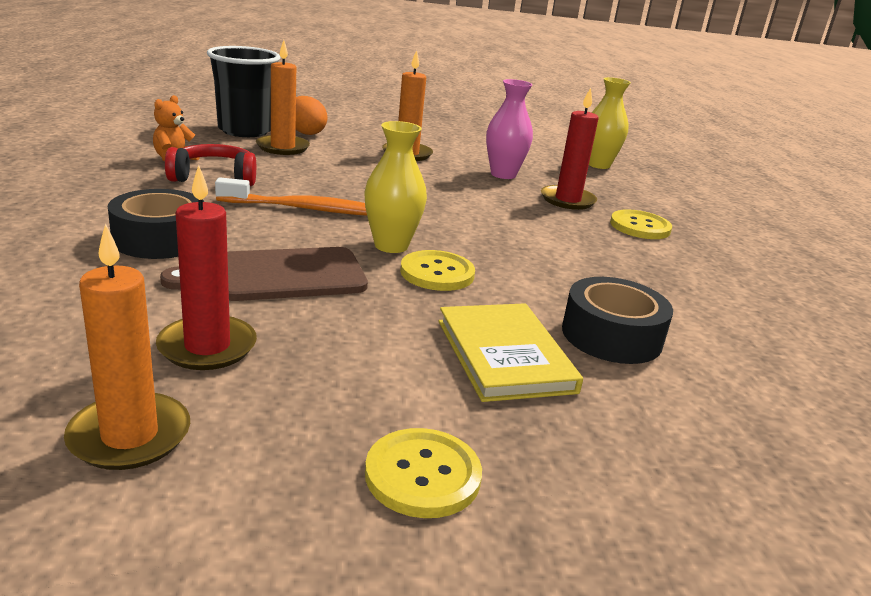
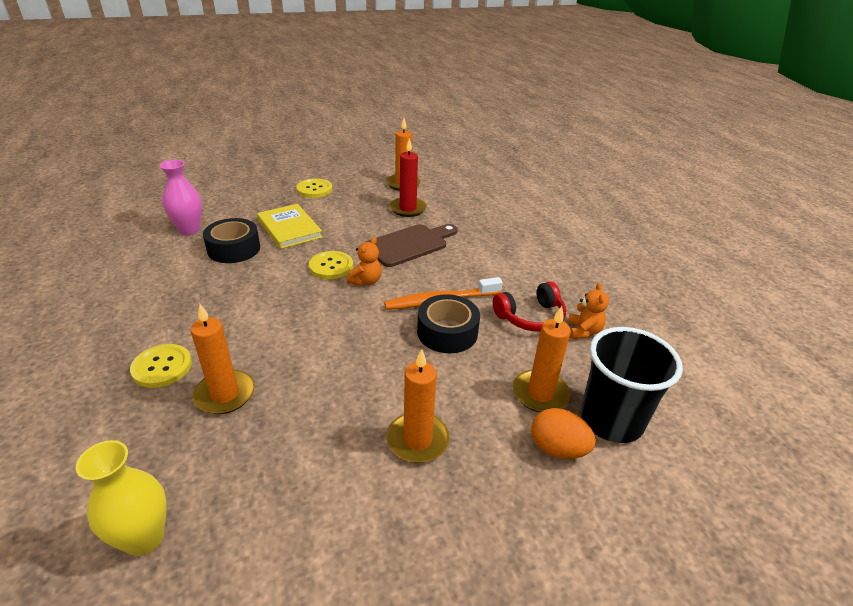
camera: 165 degrees right, 10 degrees up
black tape [108,189,204,259] -> black tape moved to [417,294,480,353]
yellow vase [364,121,427,253] -> orange teddy bear [347,237,382,286]
pink vase [486,79,533,179] -> pink vase moved to [159,160,202,235]
red candle [541,88,599,210] -> orange candle [191,304,254,414]

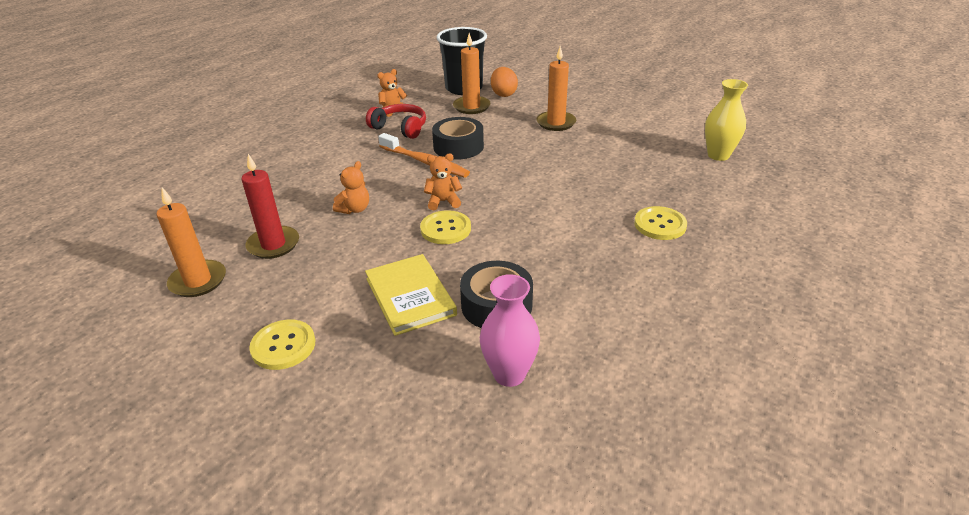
camera: 125 degrees left, 0 degrees up
orange candle [191,304,254,414] -> none
yellow book [257,204,323,249] -> yellow book turned 45 degrees counterclockwise [365,254,457,336]
brown cutting board [366,224,458,267] -> orange teddy bear [333,161,369,214]

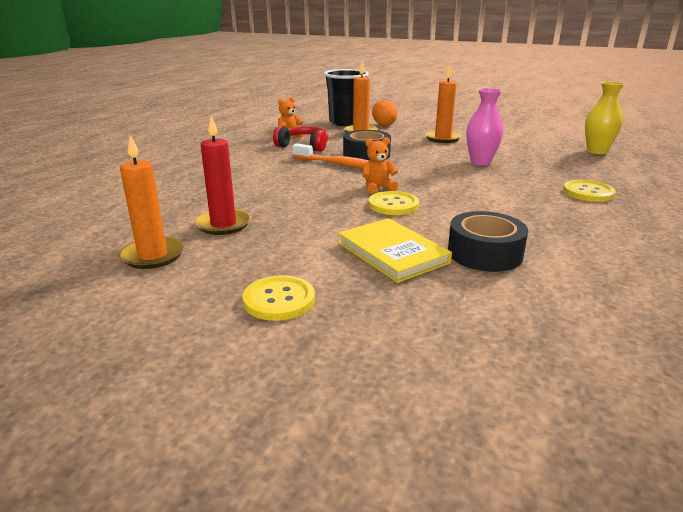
camera: 10 degrees left, 10 degrees down
orange teddy bear [333,161,369,214] -> none
pink vase [480,274,540,387] -> pink vase moved to [466,88,503,166]

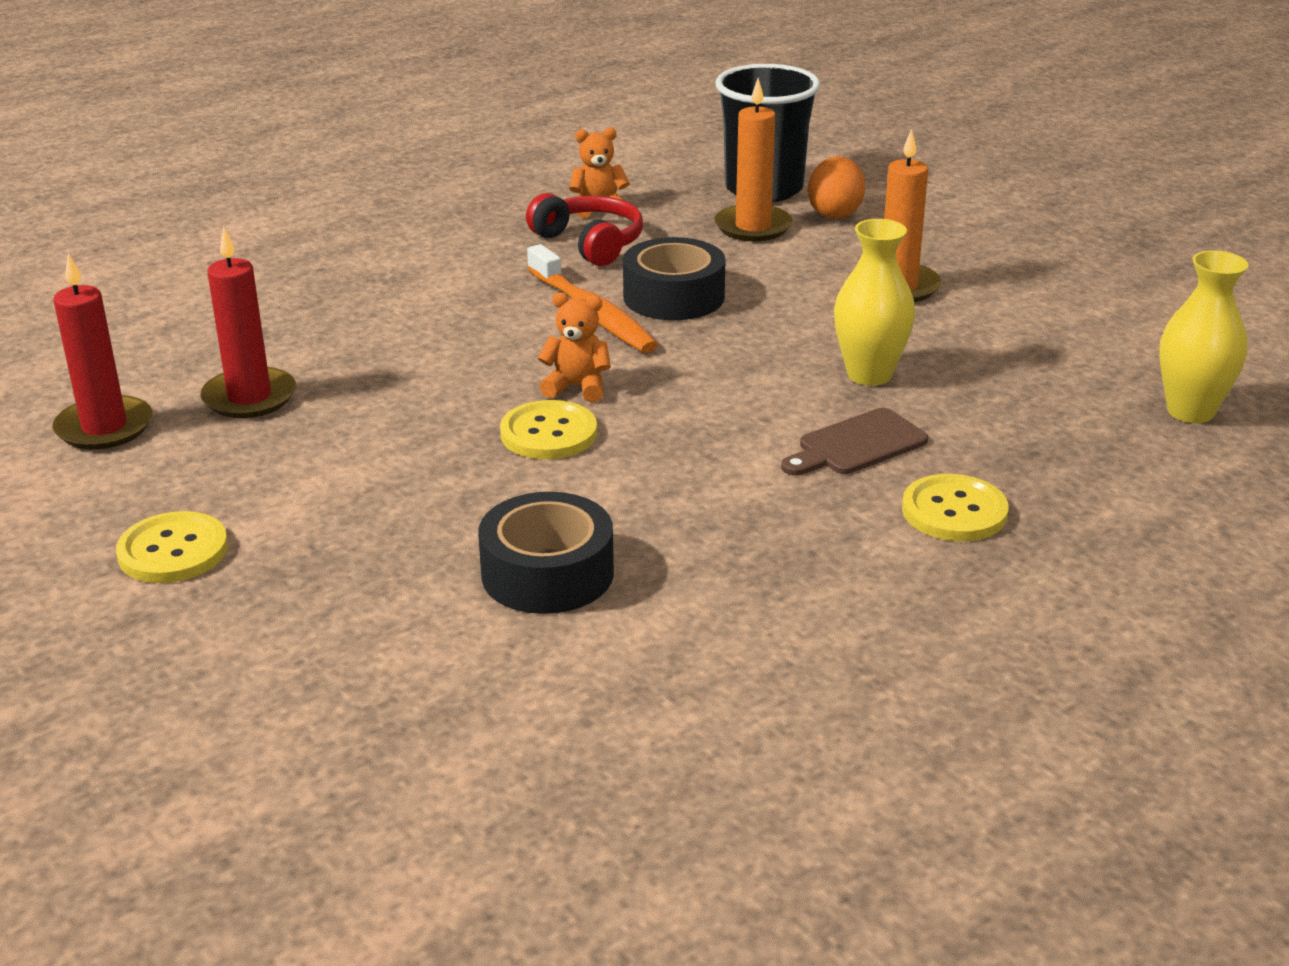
camera: 30 degrees right, 5 degrees up
orange candle [119,135,184,269] -> red candle [52,254,152,449]
yellow book [338,218,452,283] -> none
pink vase [466,88,503,166] -> yellow vase [834,219,915,386]
none -> brown cutting board [781,408,928,476]

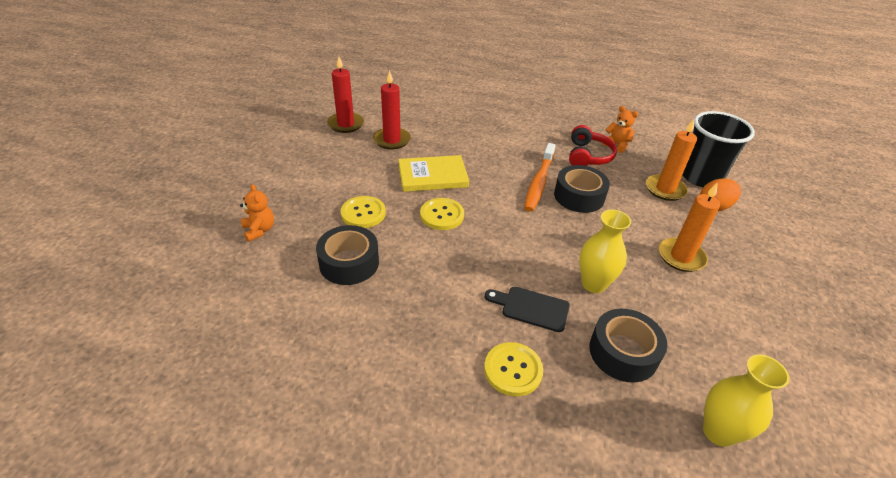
camera: 50 degrees right, 10 degrees up
yellow button [116,511,228,583] -> yellow button moved to [341,196,386,228]
orange teddy bear [538,293,611,402] -> orange teddy bear moved to [240,184,274,242]
brown cutting board [781,408,928,476] -> black cutting board [485,287,570,332]
none -> yellow book [398,155,469,192]
none -> black tape [589,309,667,383]

